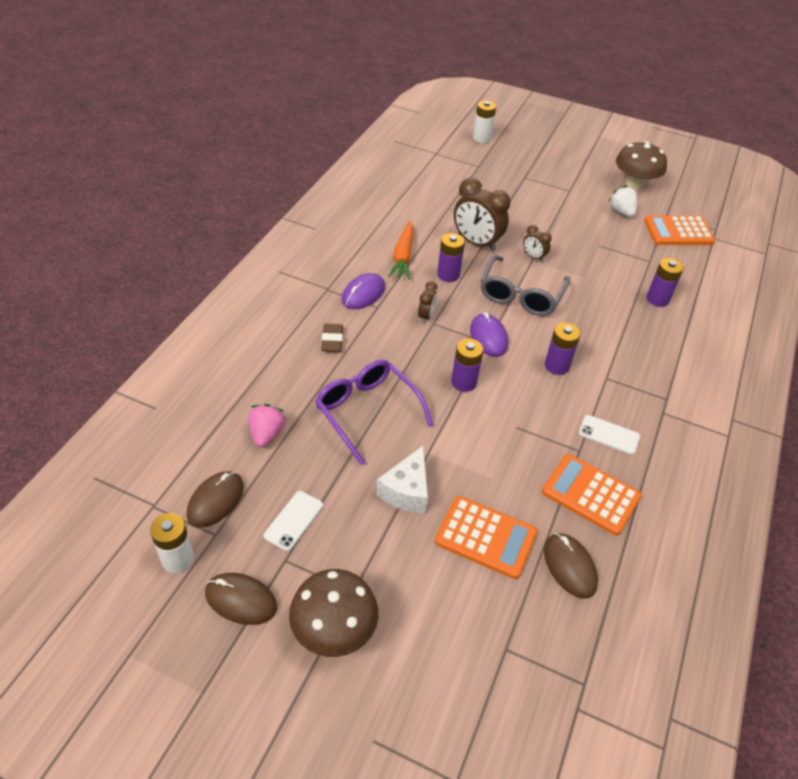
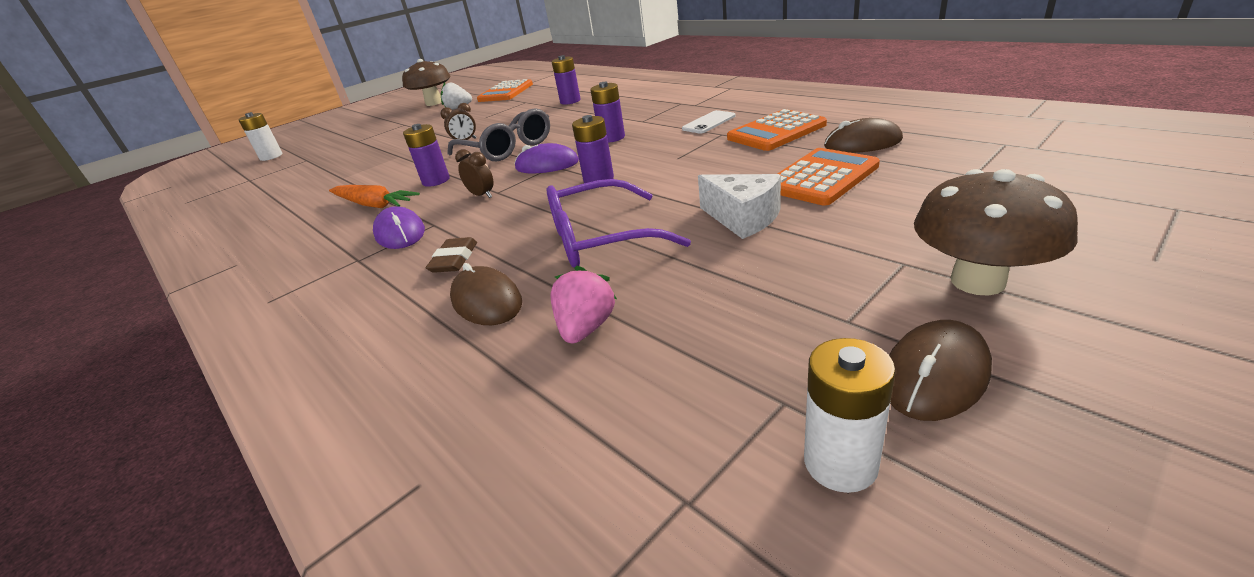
camera: 60 degrees left, 15 degrees down
brown mouse [187,471,244,528] -> brown mouse moved to [450,263,522,325]
pink strawberry [248,404,286,448] -> pink strawberry turned 75 degrees clockwise [550,266,617,344]
white phone [263,491,323,551] -> none
brown eraser [321,324,343,352] -> brown eraser turned 75 degrees clockwise [426,237,477,273]
brown clock [454,178,510,252] -> none

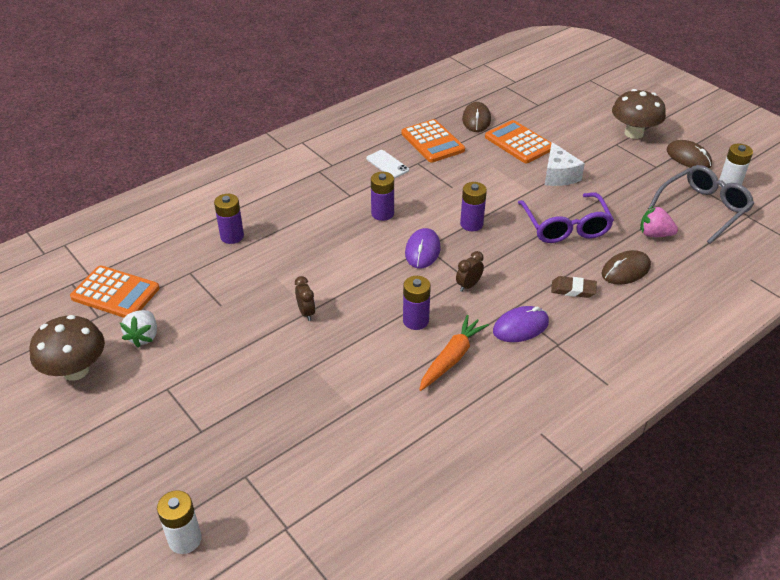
camera: 90 degrees left, 10 degrees up
grey glasses [447,108,550,161] -> grey glasses moved to [648,165,754,244]
white cheese [698,174,781,239] -> white cheese turned 120 degrees clockwise [545,142,585,186]

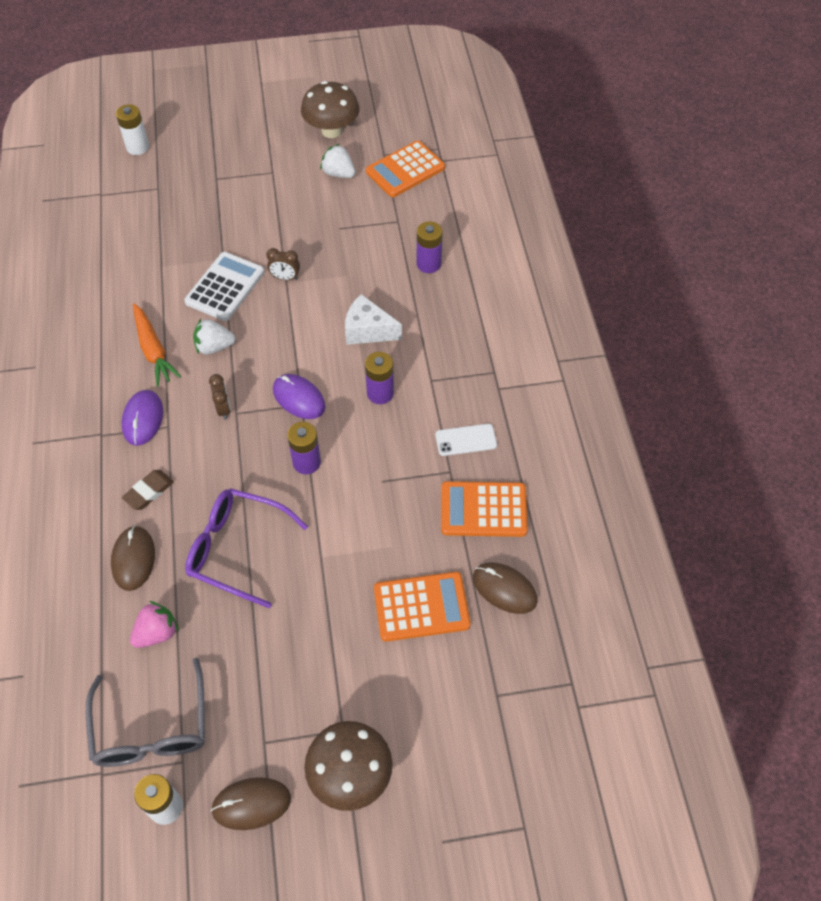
camera: 120 degrees right, 15 degrees up
purple battery [403,276,431,330] -> white strawberry [193,319,236,355]
white cheese [545,142,585,186] -> white cheese moved to [345,294,402,345]
none -> white calculator [184,252,264,321]

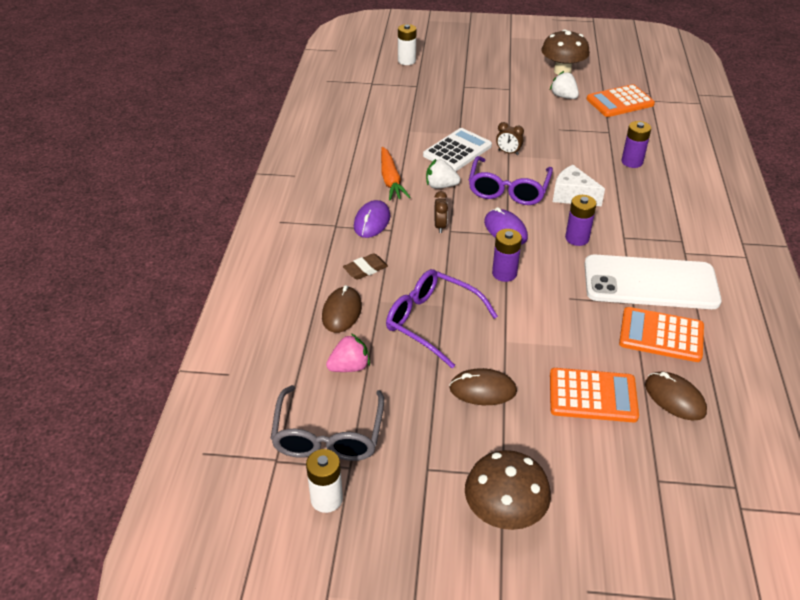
camera: 15 degrees right, 15 degrees down
brown mouse [211,777,291,830] -> brown mouse moved to [449,368,517,405]
white phone [435,424,497,456] -> white phone [584,254,722,309], size x2.40
none -> purple glasses [469,156,553,205]

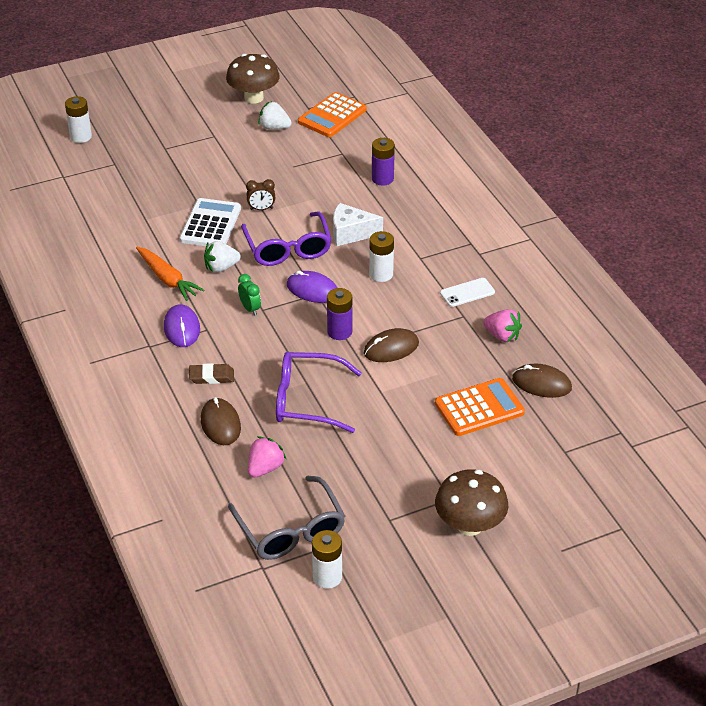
camera: 30 degrees left, 0 degrees up
brown eraser [343,253,388,280] -> brown eraser turned 60 degrees clockwise [189,363,234,384]
brown clock [435,191,448,233] -> green clock [238,274,261,316]
brown mouse [449,368,517,405] -> brown mouse moved to [364,328,419,362]
purple battery [565,195,596,246] -> white battery [369,231,394,282]
white phone [584,254,722,309] -> white phone [440,278,495,307], size x0.42
orange calculator [619,307,704,362] -> pink strawberry [483,309,522,342]

